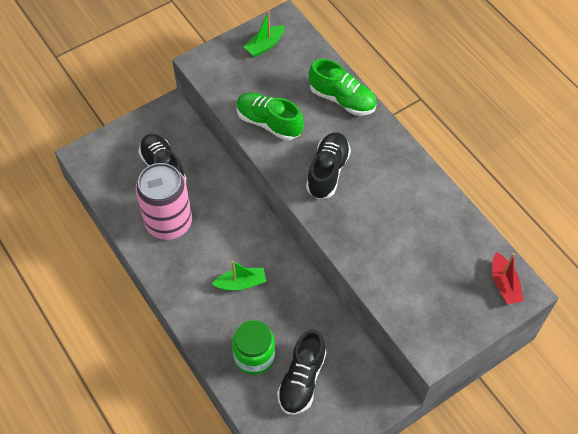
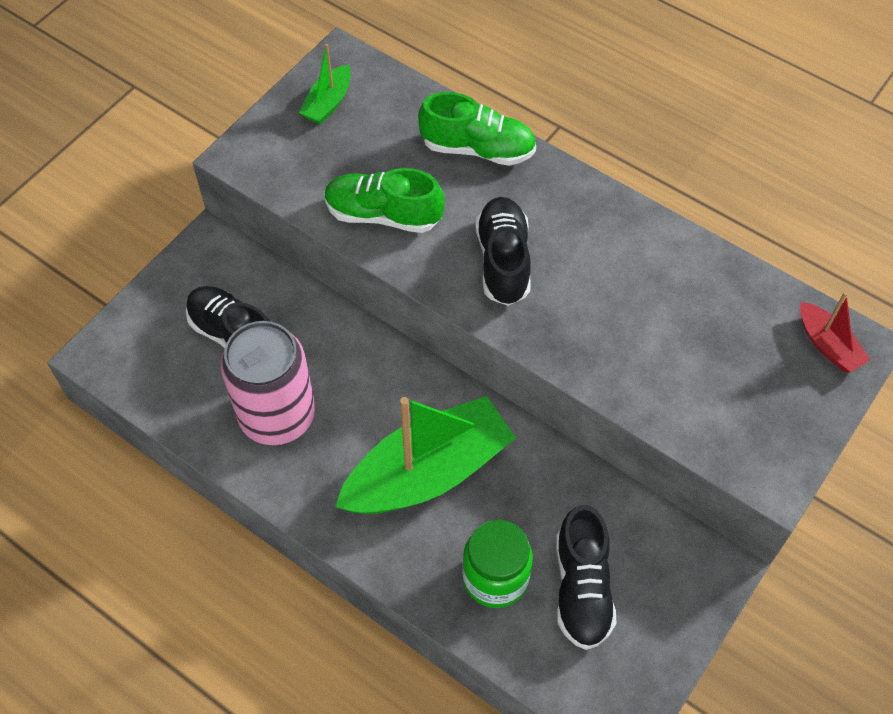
camera: 20 degrees left, 0 degrees up
green boat [212,261,266,291] -> green boat [335,396,516,514], size x2.16

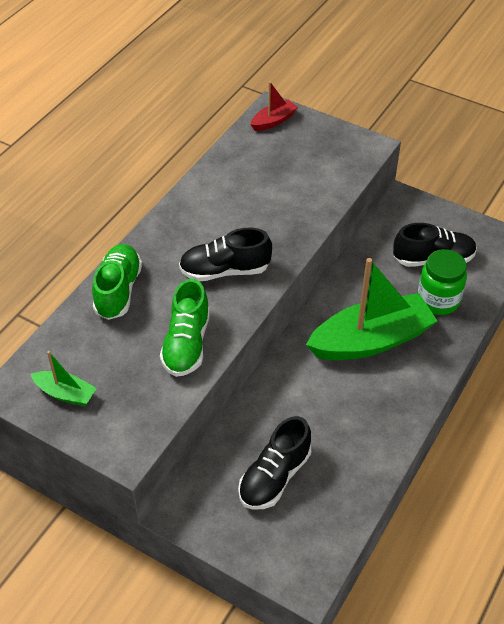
camera: 95 degrees left, 10 degrees down
pink can [221,321,315,445] -> none
green boat [335,396,516,514] -> green boat turned 105 degrees clockwise [306,258,437,360]

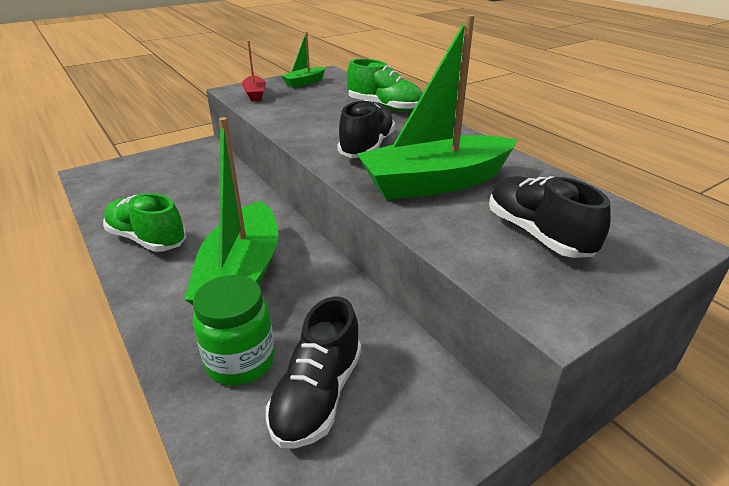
camera: 115 degrees right, 15 degrees down
green shoe [160,279,210,377] -> green shoe moved to [103,193,186,252]
black shoe [238,416,311,510] -> black shoe moved to [489,176,611,258]
red boat [250,81,298,131] -> red boat moved to [242,40,266,101]
none -> green boat [357,15,518,200]

